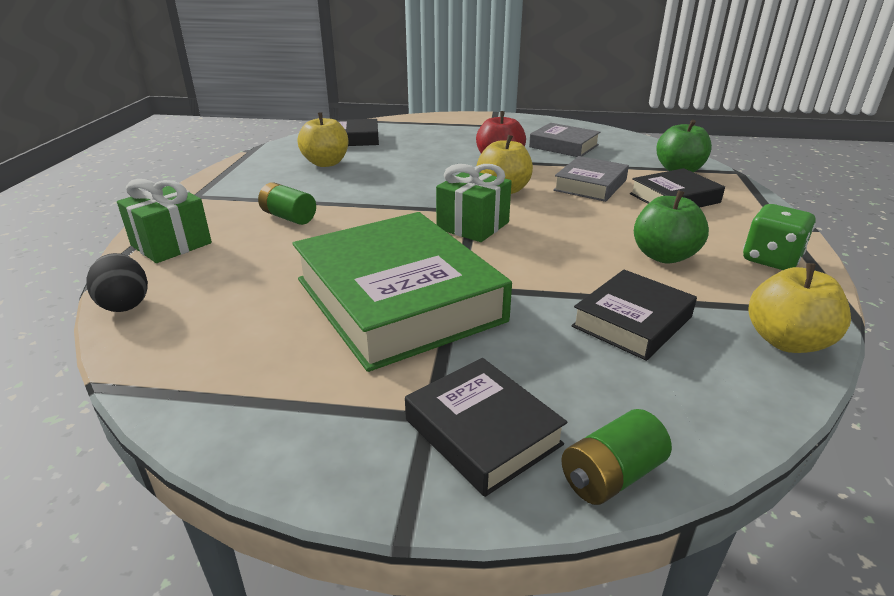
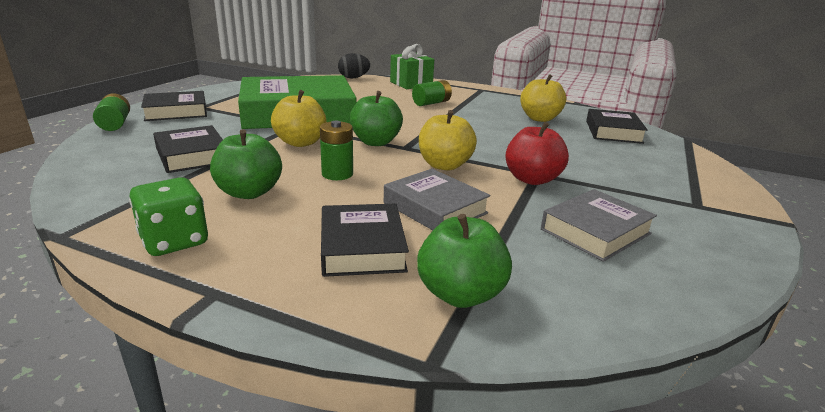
camera: 105 degrees right, 5 degrees down
green gift [436,164,512,242] -> green apple [350,91,403,146]
yellow apple [749,263,851,353] -> yellow apple moved to [271,90,327,147]
none -> green battery [320,121,353,180]

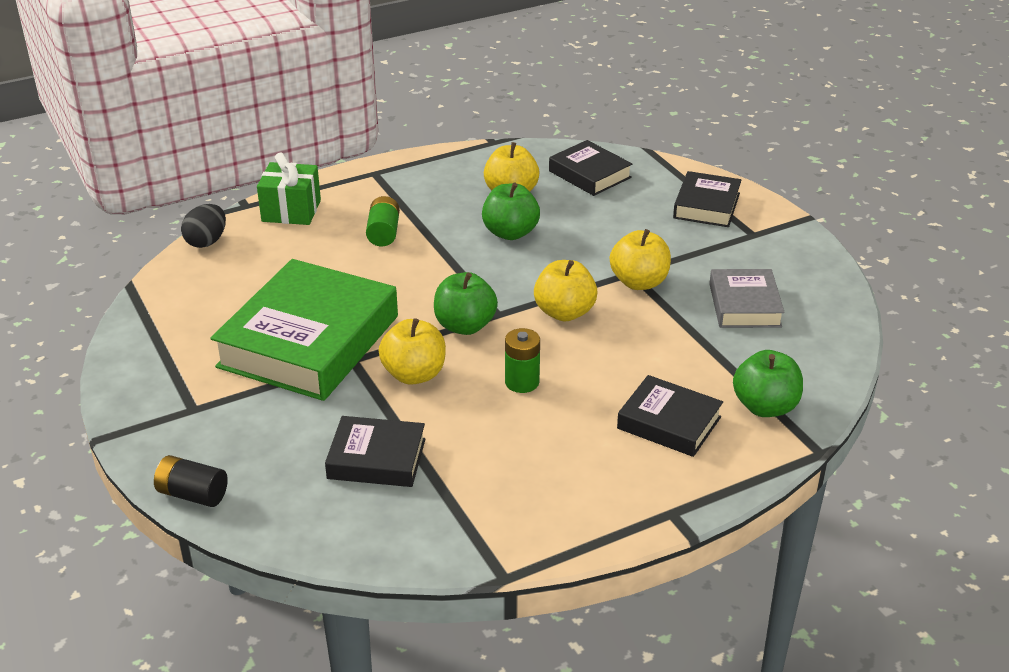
camera: 50 degrees left, 10 degrees up
green battery [93,93,130,131] -> black battery [154,455,228,507]
green dice [129,177,208,256] -> none
black book [141,91,207,121] -> black book moved to [673,171,742,227]
green apple [210,129,282,199] -> green apple moved to [482,183,540,240]
grey book [384,169,490,230] -> none
red apple [505,122,569,185] -> yellow apple [610,229,671,290]

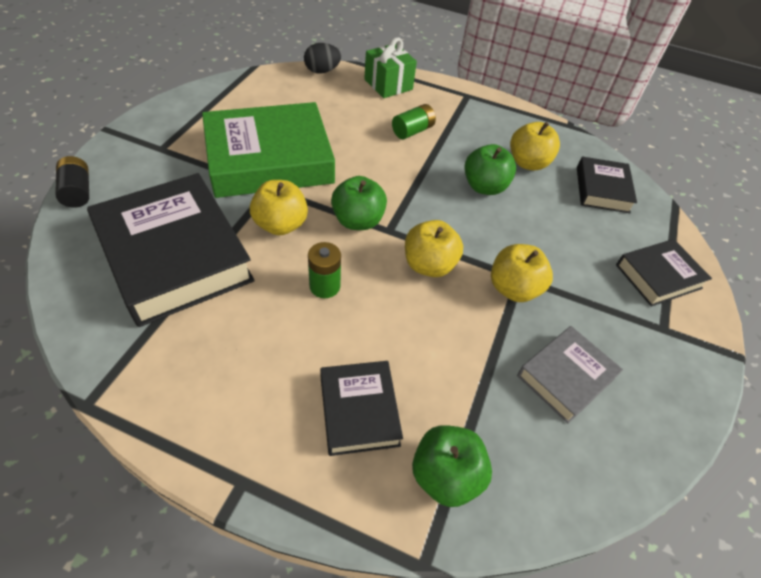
camera: 45 degrees right, 15 degrees up
black book [325,416,426,487] -> black book [87,173,255,327], size x1.93

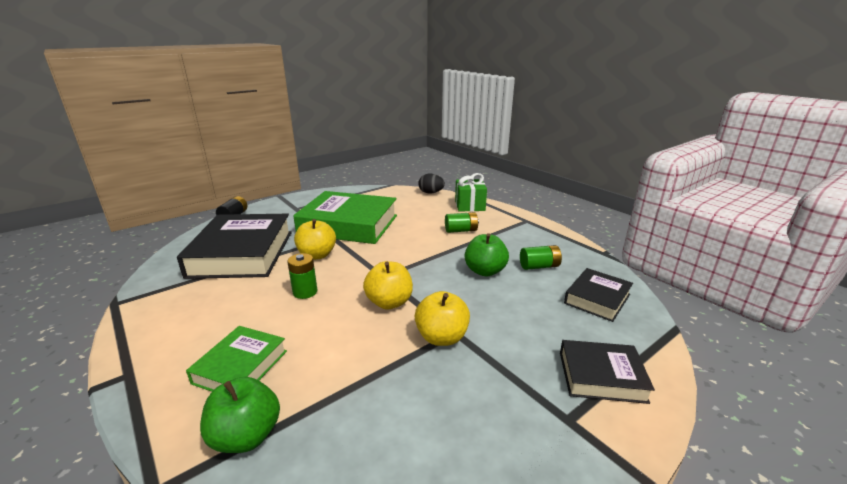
camera: 35 degrees right, 25 degrees down
black book [320,361,403,456] -> green book [186,326,287,392]
green apple [331,176,387,230] -> none
yellow apple [510,122,560,171] -> green battery [520,245,562,270]
grey book [517,326,623,424] -> none

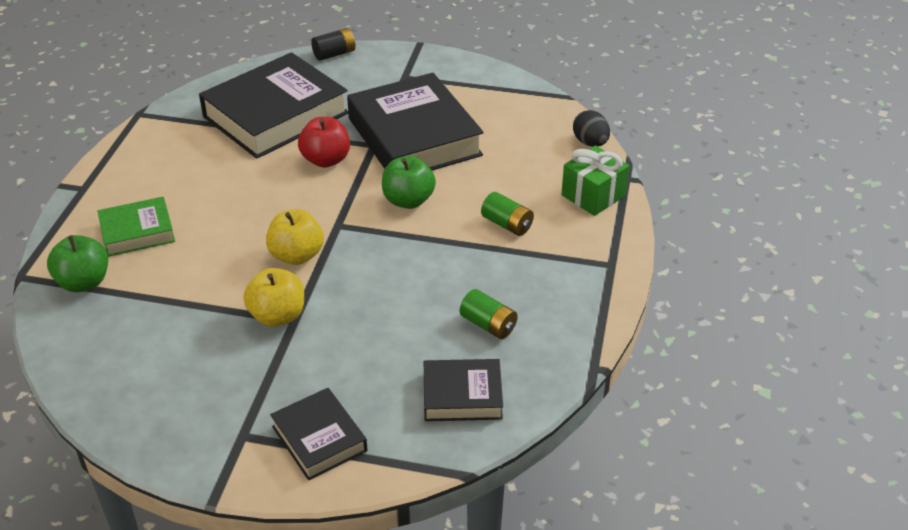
camera: 50 degrees right, 15 degrees up
green battery [287,253,317,299] -> none
green book [293,191,397,244] -> black book [347,73,484,170]
yellow apple [294,219,336,260] -> red apple [298,117,350,168]
green apple [465,233,509,276] -> green apple moved to [382,156,436,209]

